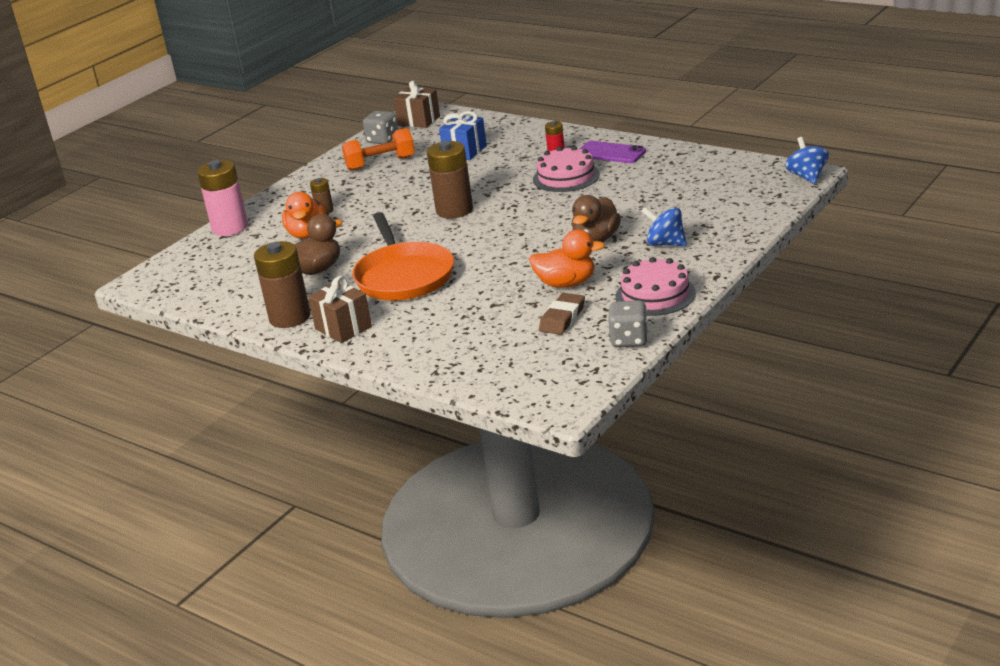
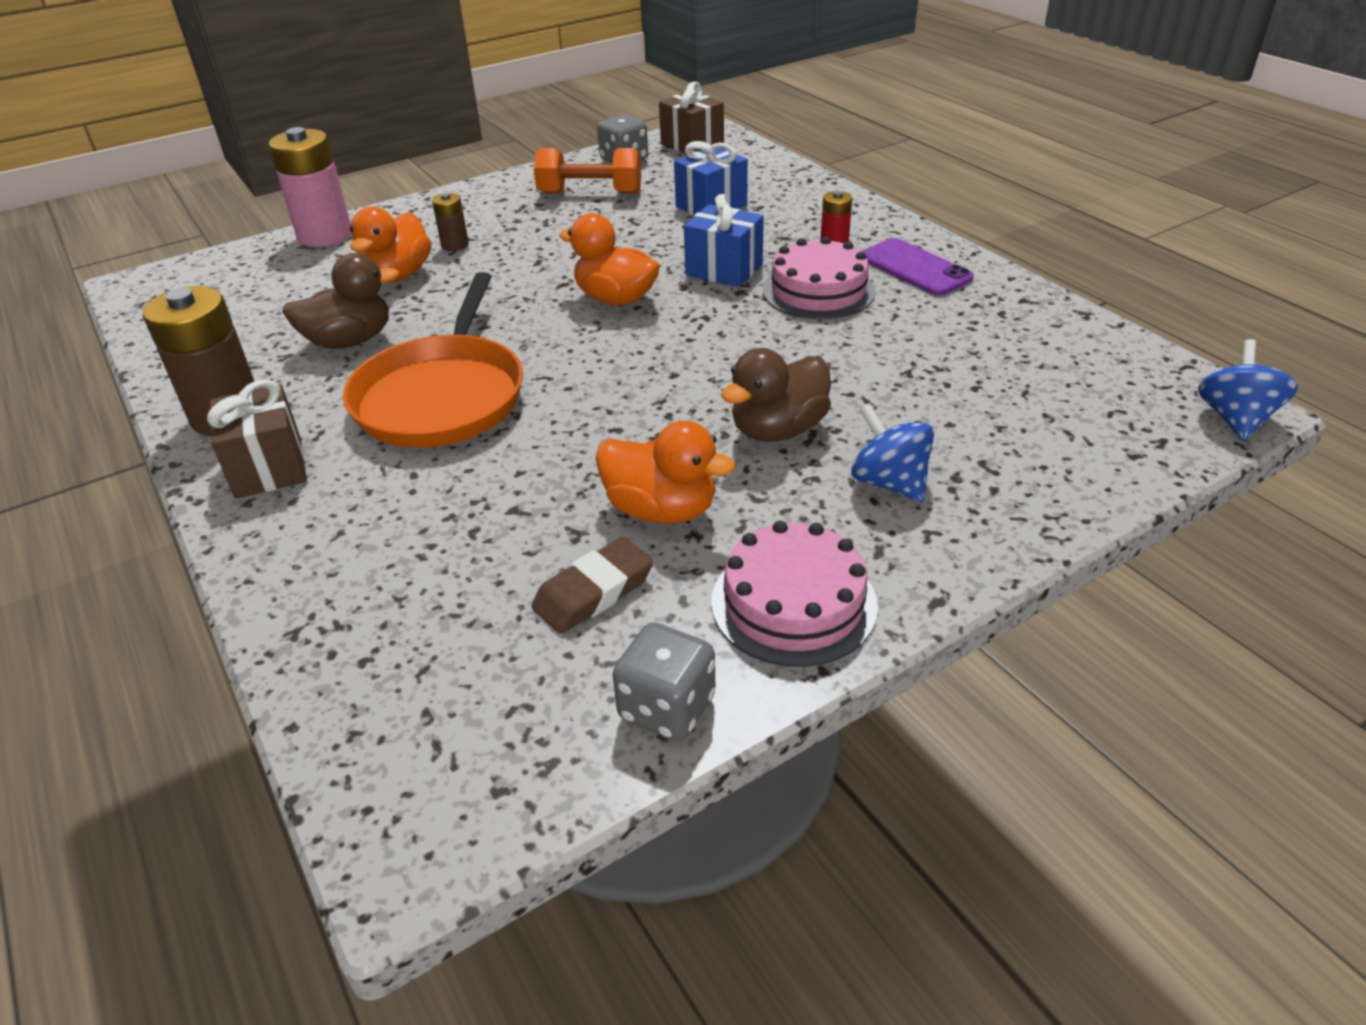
camera: 20 degrees right, 10 degrees up
brown battery [427,141,473,219] -> orange duck [559,213,660,306]
none -> blue gift [684,194,764,287]

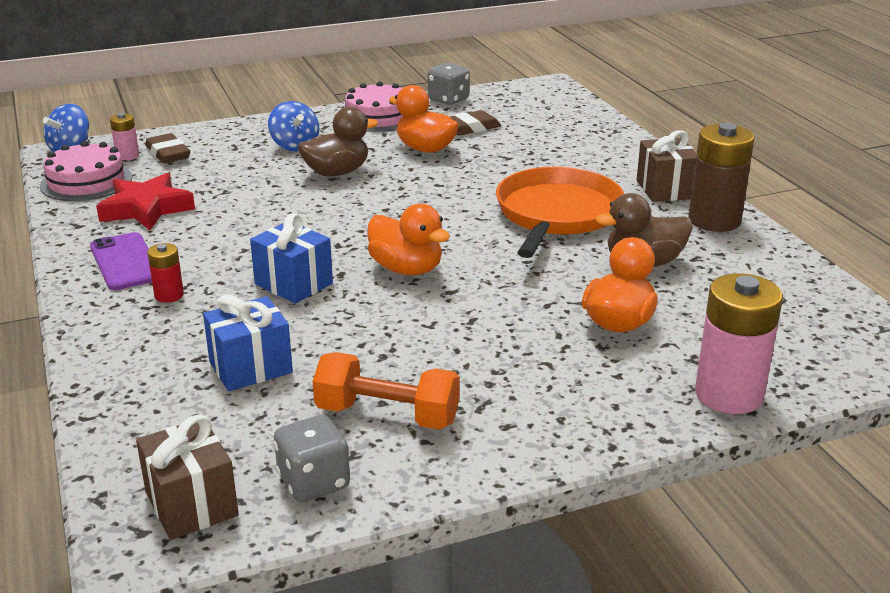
camera: 170 degrees left, 10 degrees down
brown battery [432,193,469,251] -> none
pink cake [763,237,876,319] -> pink cake moved to [40,141,132,201]
none -> red star [96,173,195,230]
none -> pink battery [110,113,139,160]
none -> brown eraser [145,133,190,163]

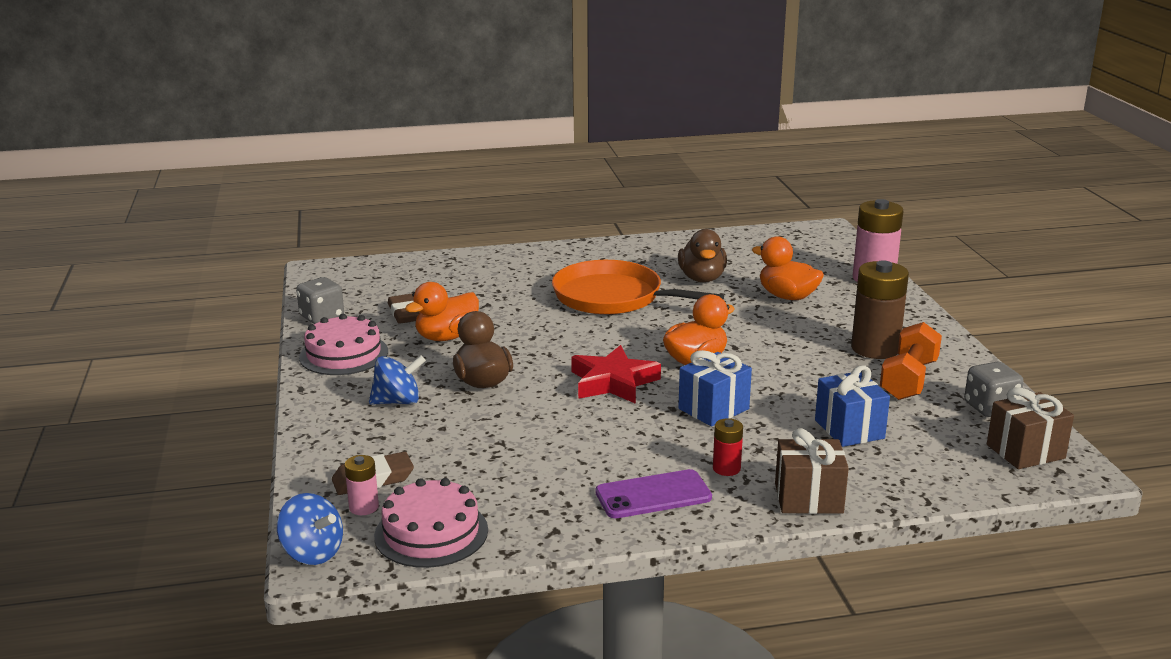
camera: 80 degrees left, 5 degrees down
red star [96,173,195,230] -> red star moved to [571,345,661,404]
brown gift [637,130,697,202] -> brown gift moved to [775,428,849,514]
brown battery [689,123,755,232] -> brown battery moved to [851,260,909,359]

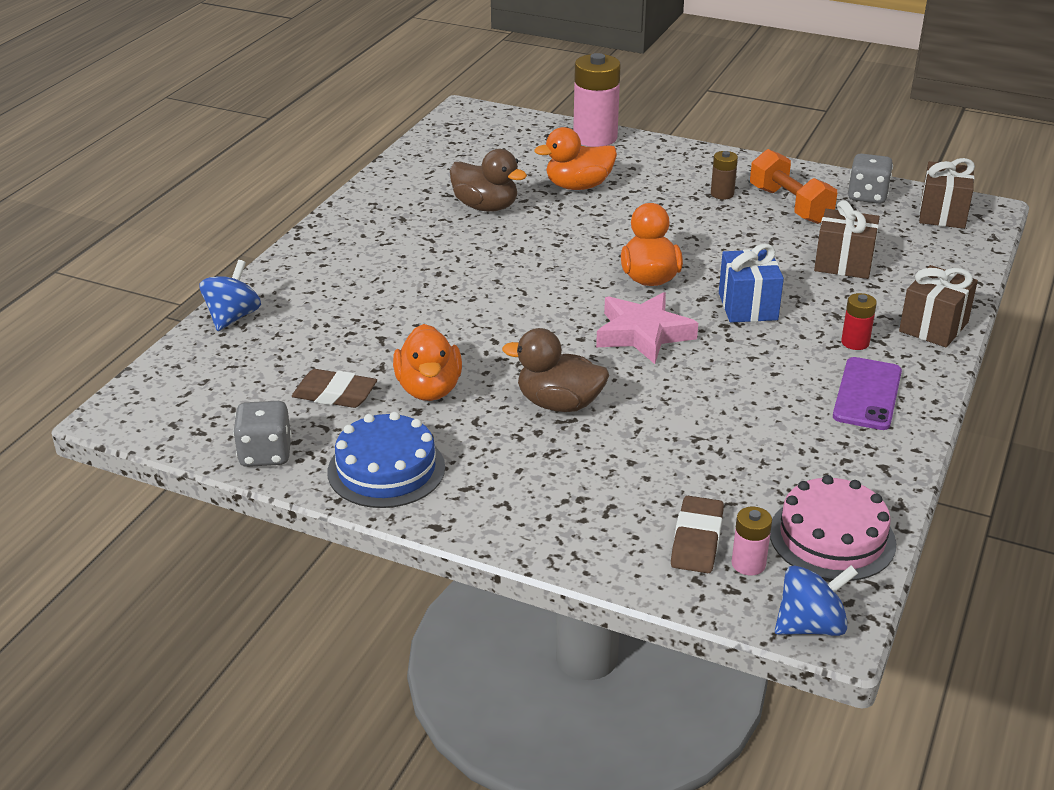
camera: 55 degrees left, 10 degrees up
pink cake [299,314,388,375] -> blue cake [327,412,445,508]
blue spinning top [369,355,426,405] -> blue spinning top moved to [199,260,261,331]
orange pan [552,260,724,315] -> none
red star [571,345,661,404] -> pink star [596,292,698,364]
blue gift [815,365,890,447] -> brown gift [814,200,880,279]
brown battery [851,260,909,359] -> brown battery [711,151,738,200], size x0.49

